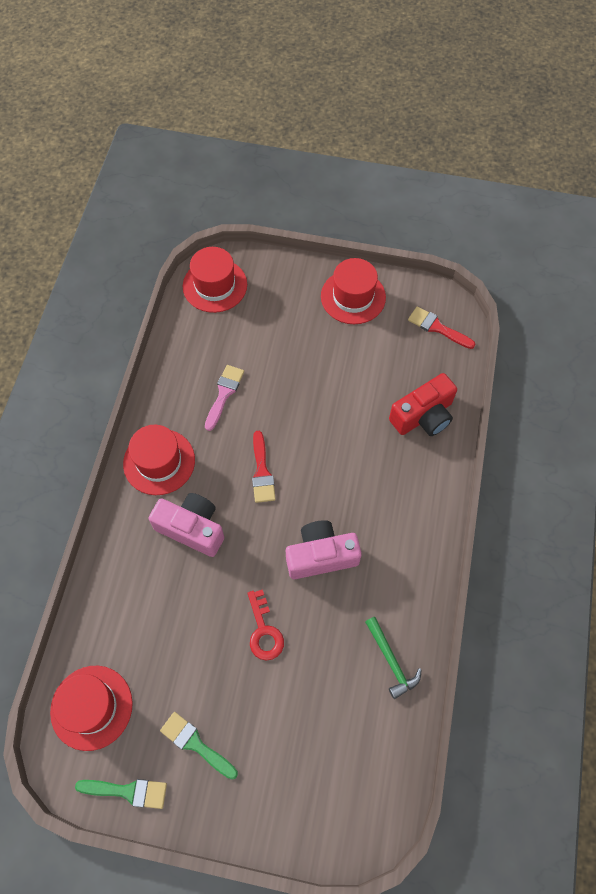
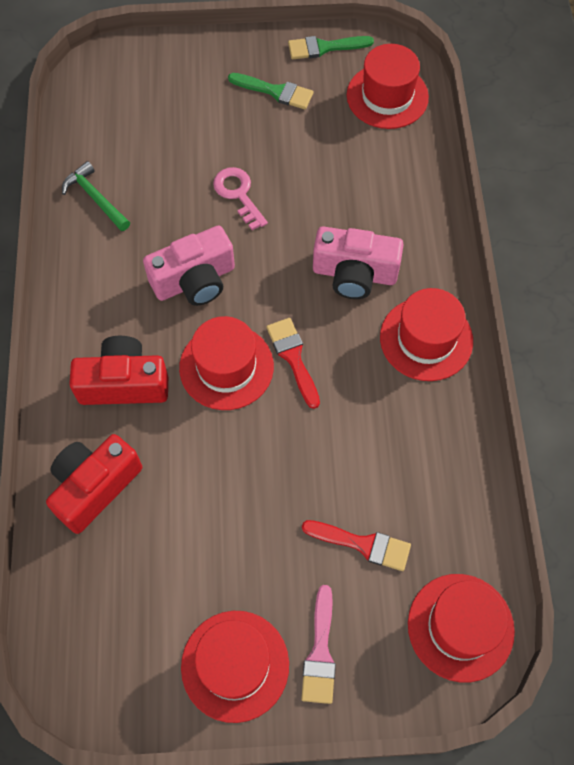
camera: 165 degrees right, 0 degrees up
pink brush [205,365,244,431] -> pink brush moved to [301,585,336,704]
red key [248,589,284,661] -> pink key [213,167,268,230]
red brush [408,306,476,349] -> red brush moved to [302,520,411,571]
none -> red camera [69,336,168,405]
none -> red hat [179,316,274,410]

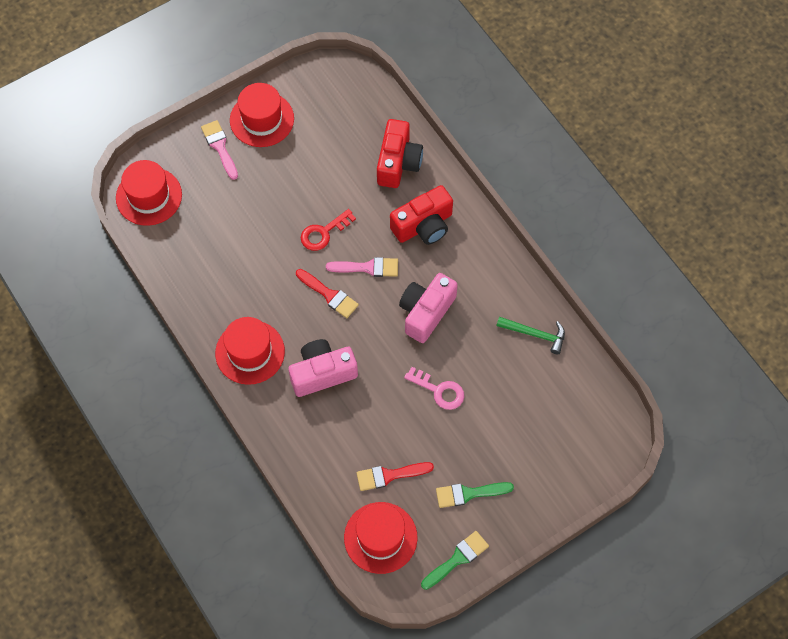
camera: 150 degrees right, 0 degrees up
red hat [179,316,274,410] -> pink brush [326,257,398,277]
red brush [302,520,411,571] -> red brush moved to [356,462,434,491]
none -> red key [301,209,356,251]

